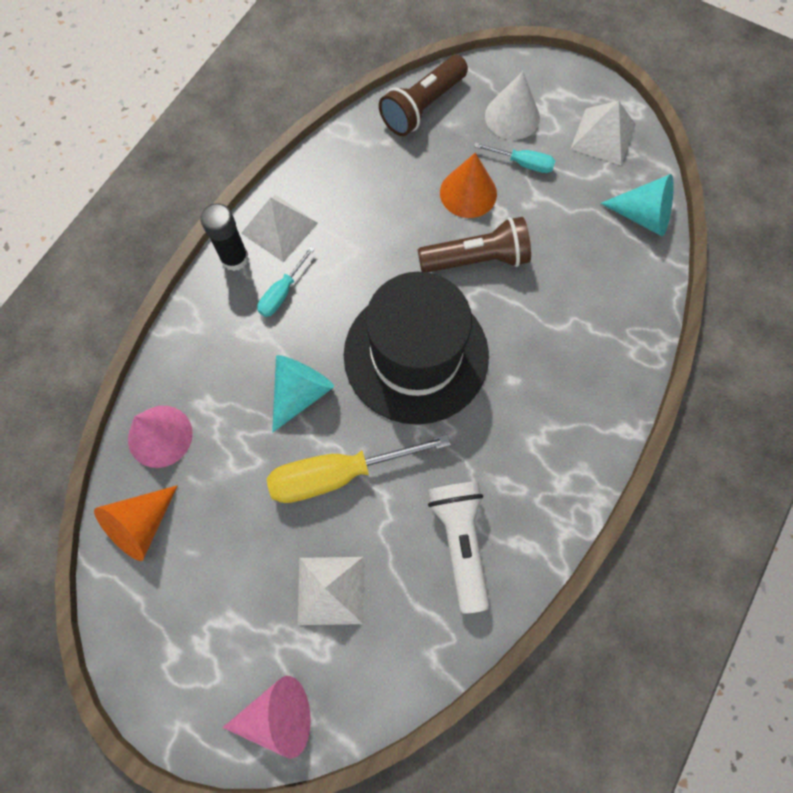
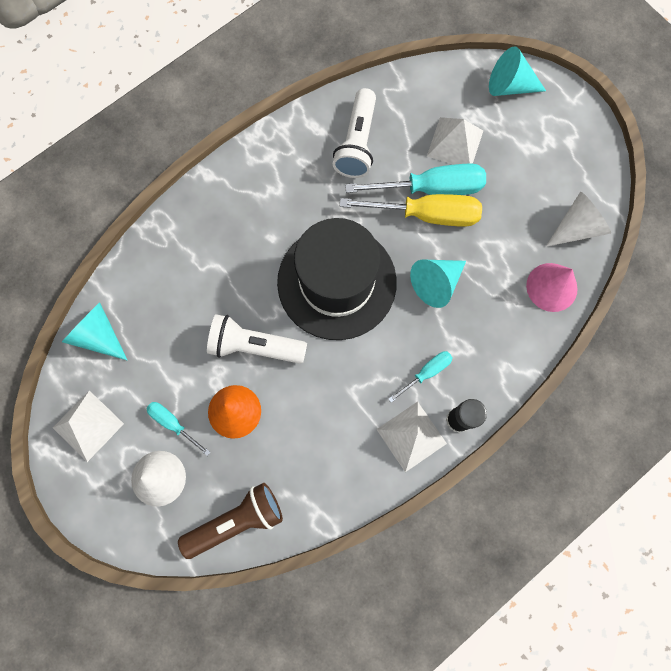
camera: 160 degrees left, 5 degrees up
orange cone [94,485,178,561] -> white cone [546,192,611,247]
pink cone [223,676,311,759] -> turquoise cone [489,46,546,96]
brown flashlight [417,217,531,272] -> white flashlight [207,314,307,364]
none -> turquoise screwdriver [345,164,486,195]

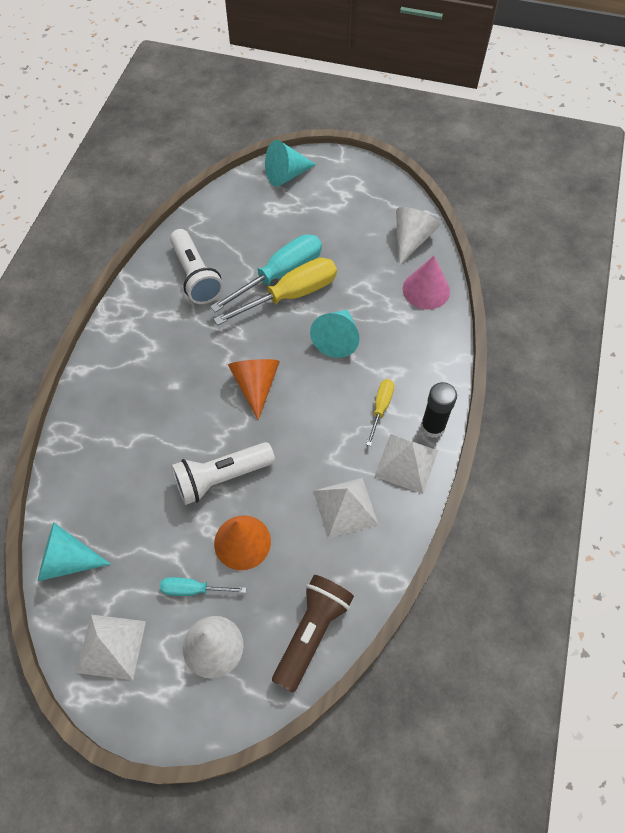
camera: 35 degrees left, 15 degrees down
black hat [277,218,397,340] -> orange cone [228,359,280,420]
turquoise screwdriver [388,351,452,403] -> yellow screwdriver [366,379,394,446]
white pyramid [427,117,483,165] -> white pyramid moved to [313,478,379,539]

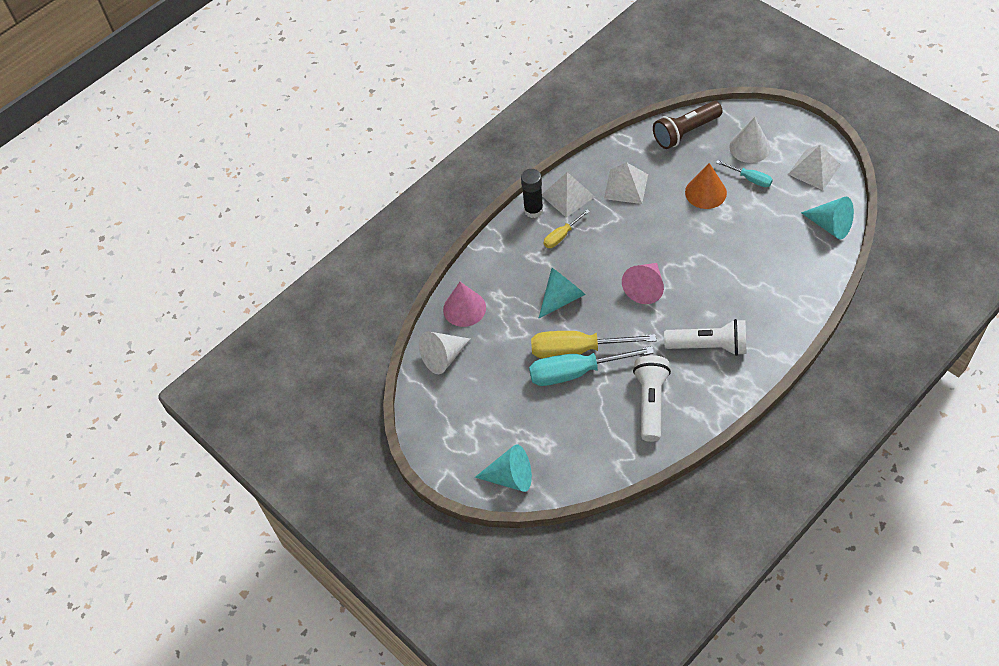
camera: 145 degrees left, 5 degrees down
white flashlight [171,442,275,505] -> white flashlight moved to [664,319,746,356]
orange cone [228,359,280,420] -> pink cone [622,263,664,304]

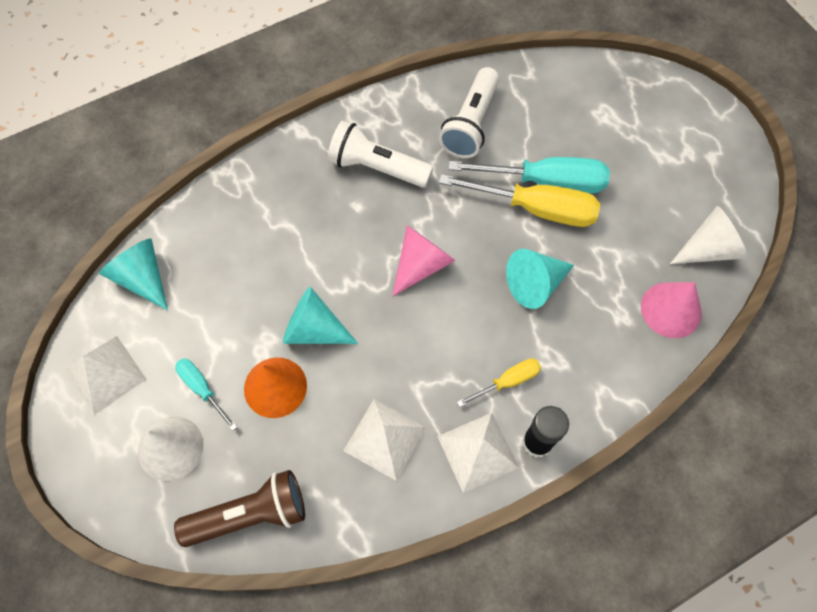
camera: 170 degrees left, 10 degrees up
turquoise cone [475,444,532,492] -> turquoise cone moved to [283,287,358,344]

